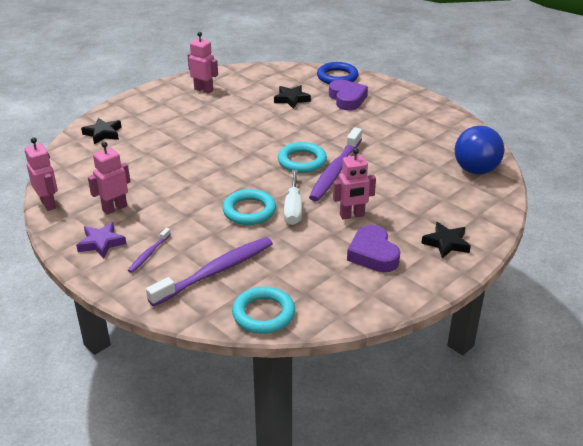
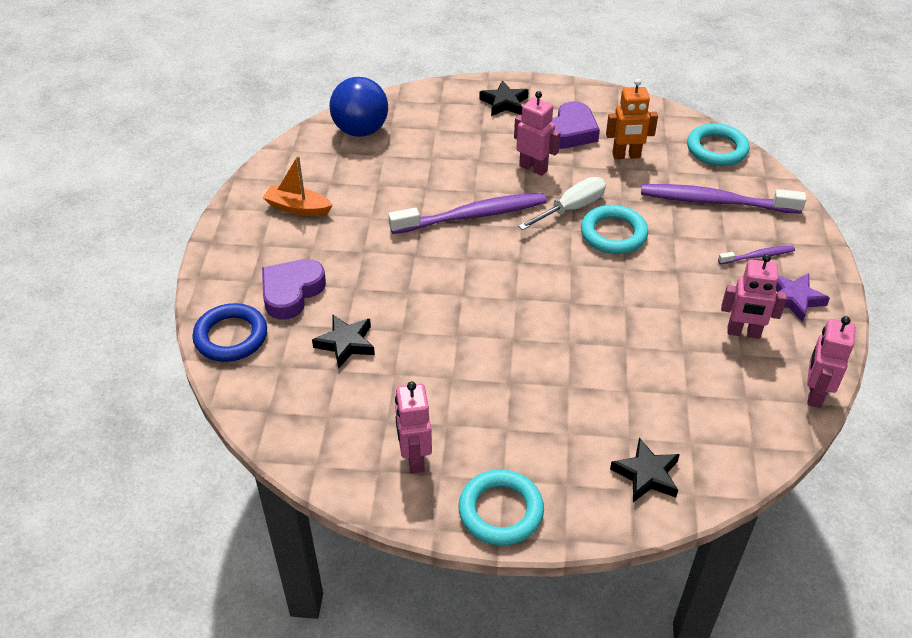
camera: 130 degrees left, 10 degrees up
turquoise ring [278,142,327,173] -> turquoise ring moved to [458,469,544,546]
none -> orange boat [263,156,333,216]
none -> orange robot [606,79,658,159]

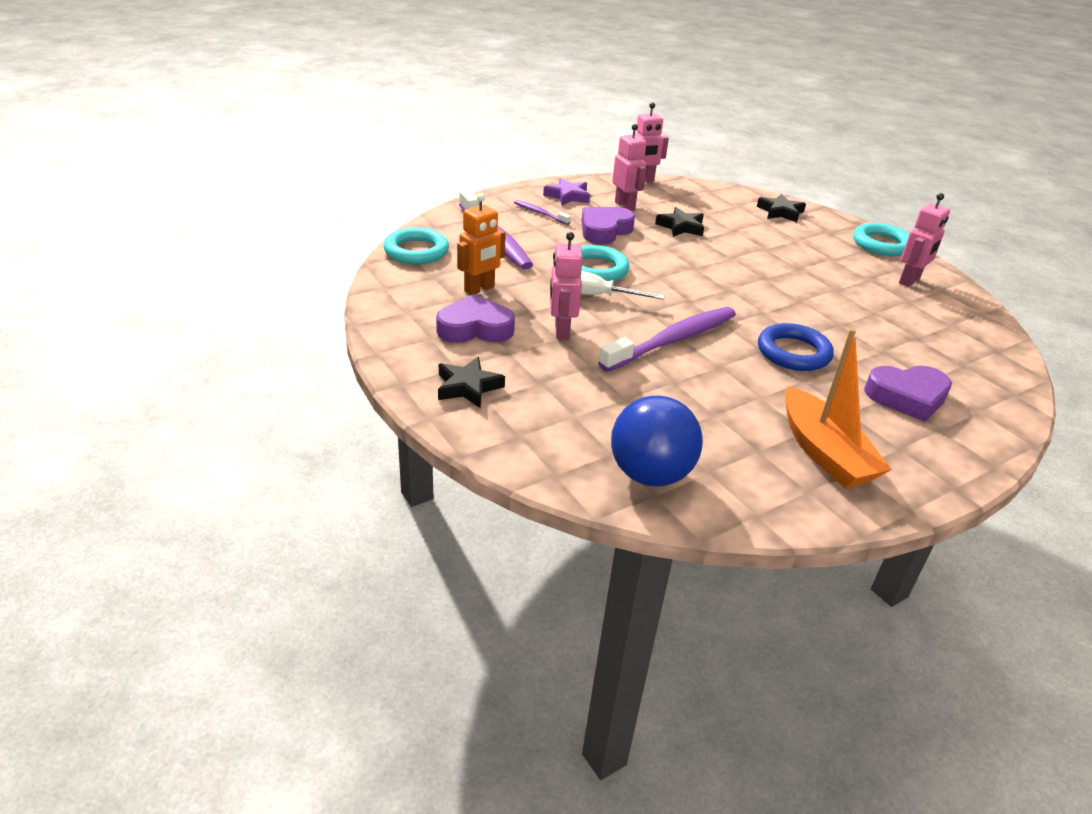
camera: 130 degrees left, 10 degrees down
blue ring [192,303,267,362] -> blue ring moved to [758,323,834,371]
orange boat [263,156,333,216] -> orange boat [785,328,892,488], size x1.52
black star [312,315,375,369] -> black star moved to [655,207,704,237]
purple toothbrush [388,193,547,234] -> purple toothbrush turned 105 degrees clockwise [598,307,736,372]
orange robot [606,79,658,159] -> orange robot turned 90 degrees clockwise [457,194,506,295]
none -> purple heart [581,207,635,244]

